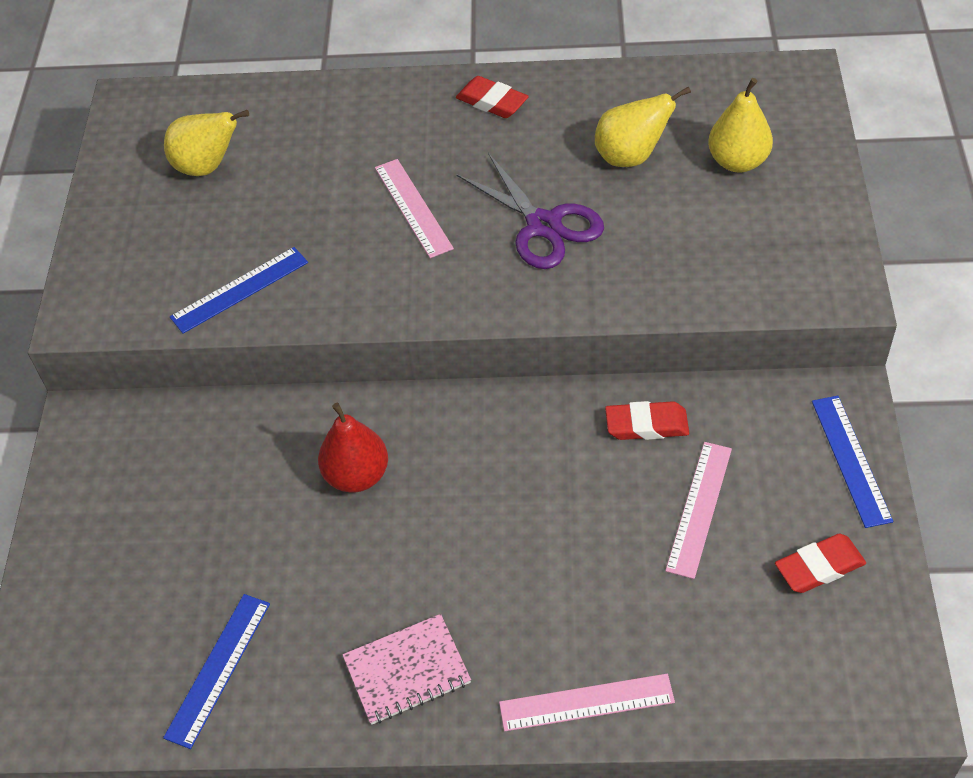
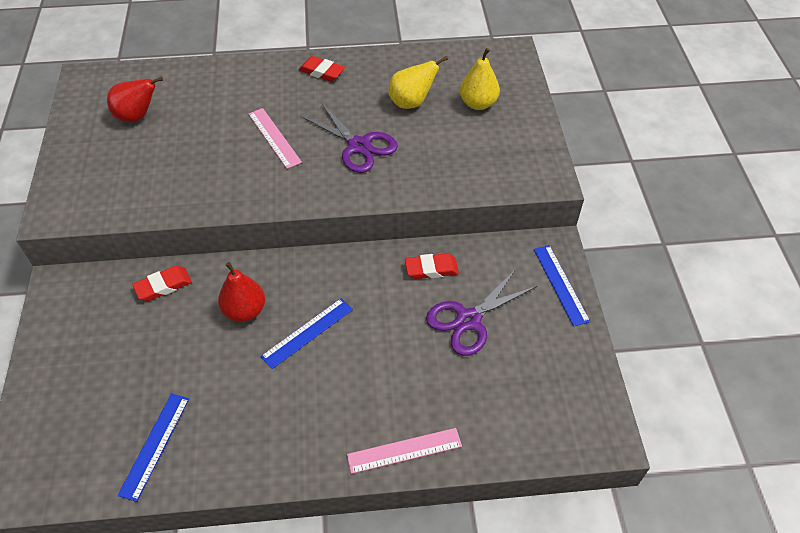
camera: 10 degrees left, 0 degrees up
yellow pear [164,110,249,176] -> red pear [107,77,163,122]
blue ruler [170,247,308,334] -> blue ruler moved to [260,298,353,369]
pink notebook [342,614,471,725] -> none
pink ruler [665,442,732,579] -> purple scissors [426,269,537,356]
red eraser [775,534,866,593] -> red eraser moved to [132,266,192,301]

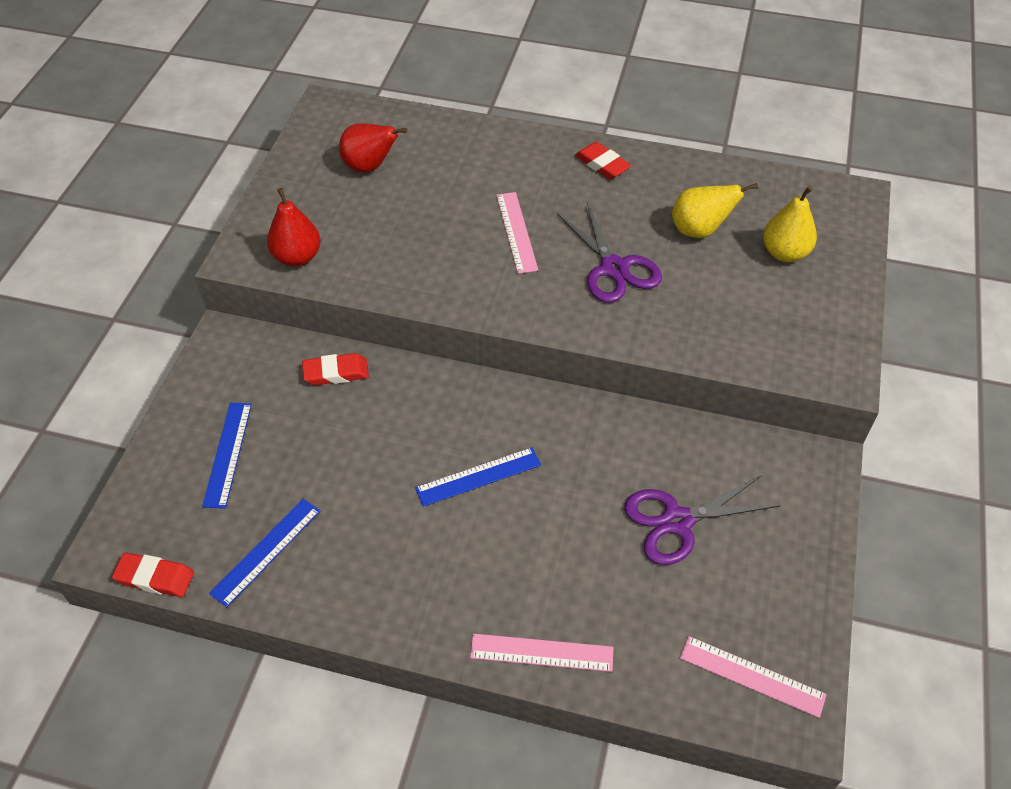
camera: 20 degrees right, 0 degrees up
red pear [218,262,265,322] -> red pear moved to [267,188,321,266]
red eraser [405,253,459,279] -> red eraser moved to [112,552,194,597]
blue ruler [534,245,590,327] -> blue ruler moved to [202,403,252,509]
none -> pink ruler [680,636,827,718]

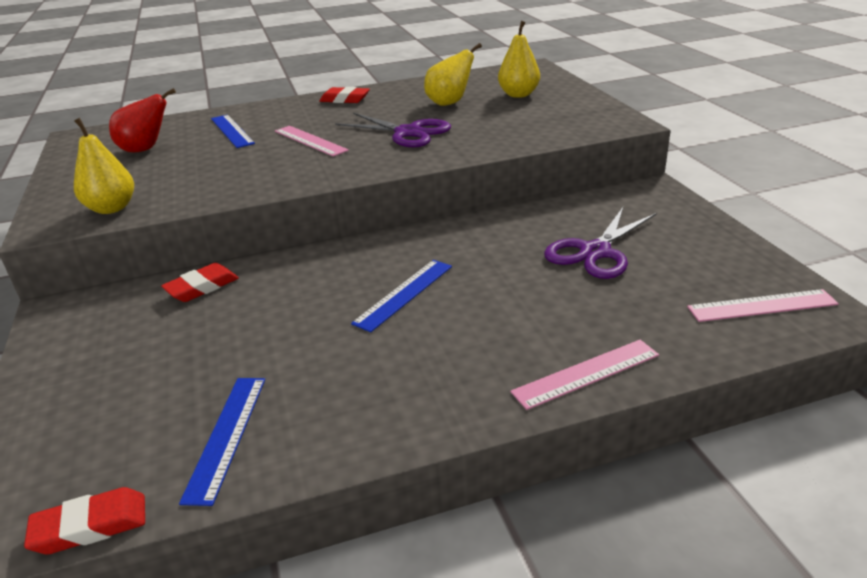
camera: 30 degrees left, 20 degrees down
blue ruler [202,403,252,509] -> blue ruler moved to [211,115,255,148]
red pear [267,188,321,266] -> yellow pear [74,118,134,214]

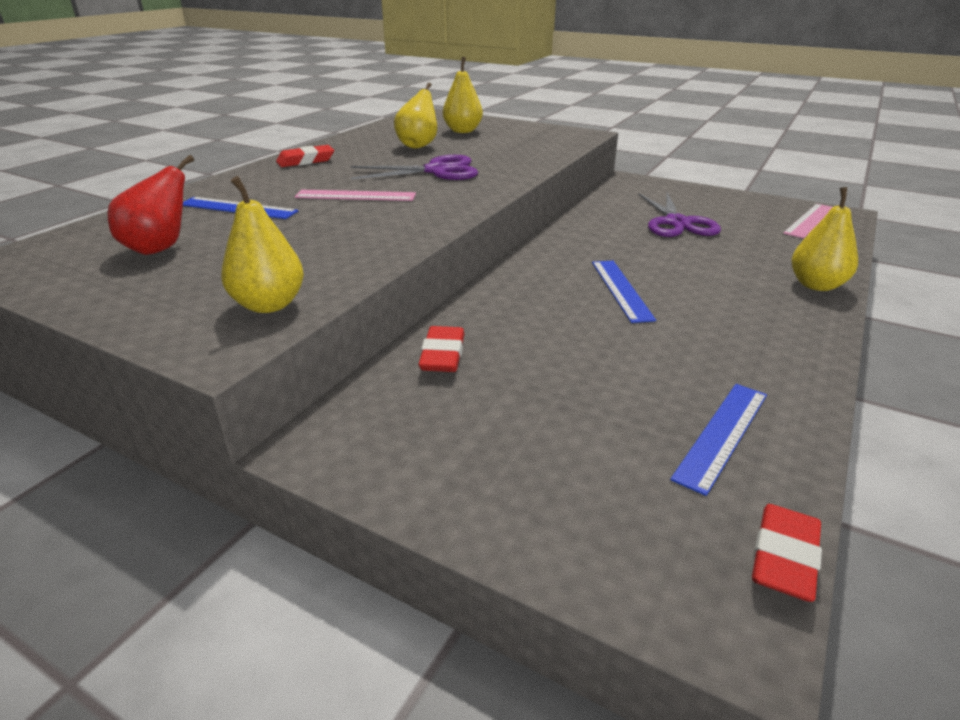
camera: 45 degrees left, 0 degrees up
blue ruler [179,378,265,506] -> blue ruler turned 75 degrees clockwise [670,384,767,496]
pink ruler [510,340,659,410] -> yellow pear [791,187,858,291]

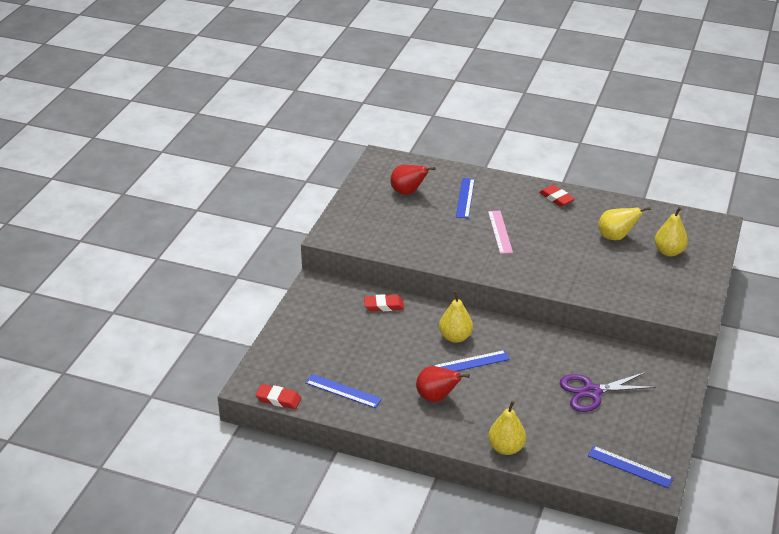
camera: 80 degrees right, 5 degrees up
yellow pear [221,176,304,313] -> yellow pear moved to [439,291,473,343]
purple scissors [351,155,478,180] -> none
pink ruler [783,204,833,239] -> blue ruler [588,446,674,488]
none -> red pear [416,366,470,402]

